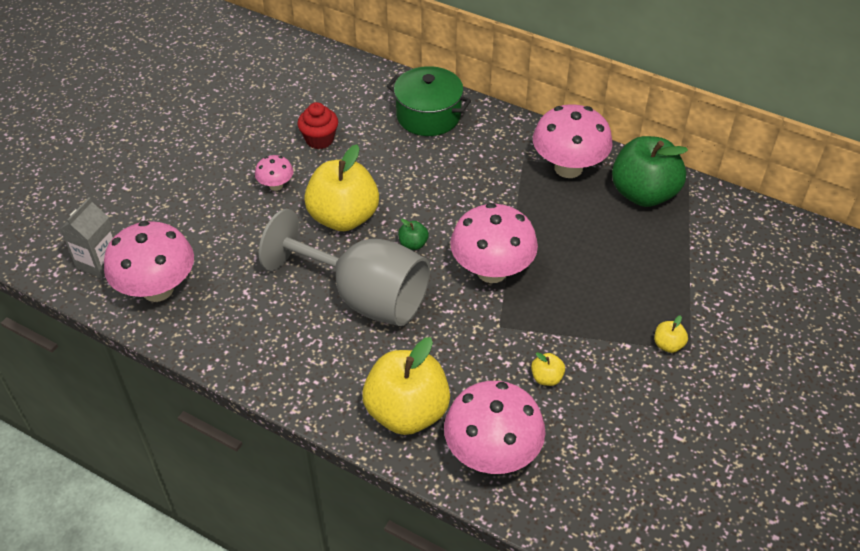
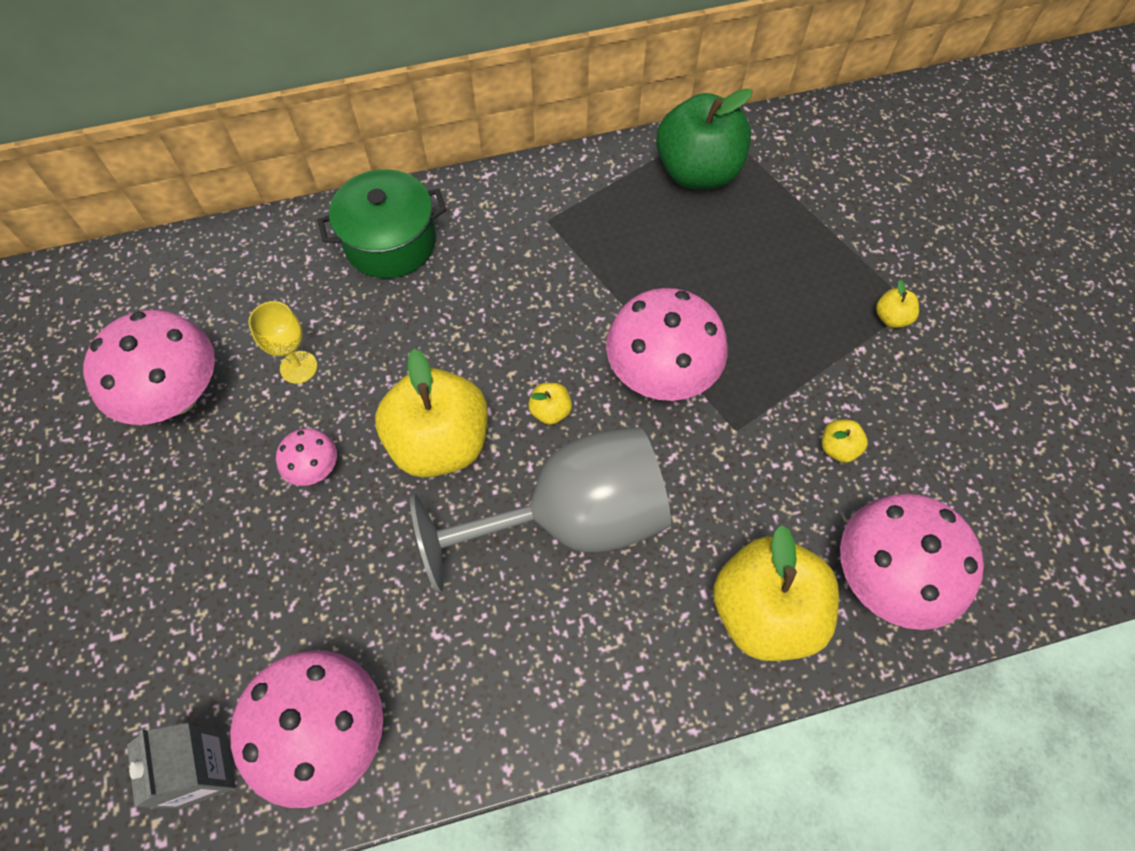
camera: 45 degrees left, 15 degrees up
red cupcake [297,102,338,149] -> yellow goblet [248,301,317,384]
green apple [398,219,429,250] -> yellow apple [528,383,572,425]
pink mushroom [533,104,613,178] -> pink mushroom moved to [83,310,215,425]

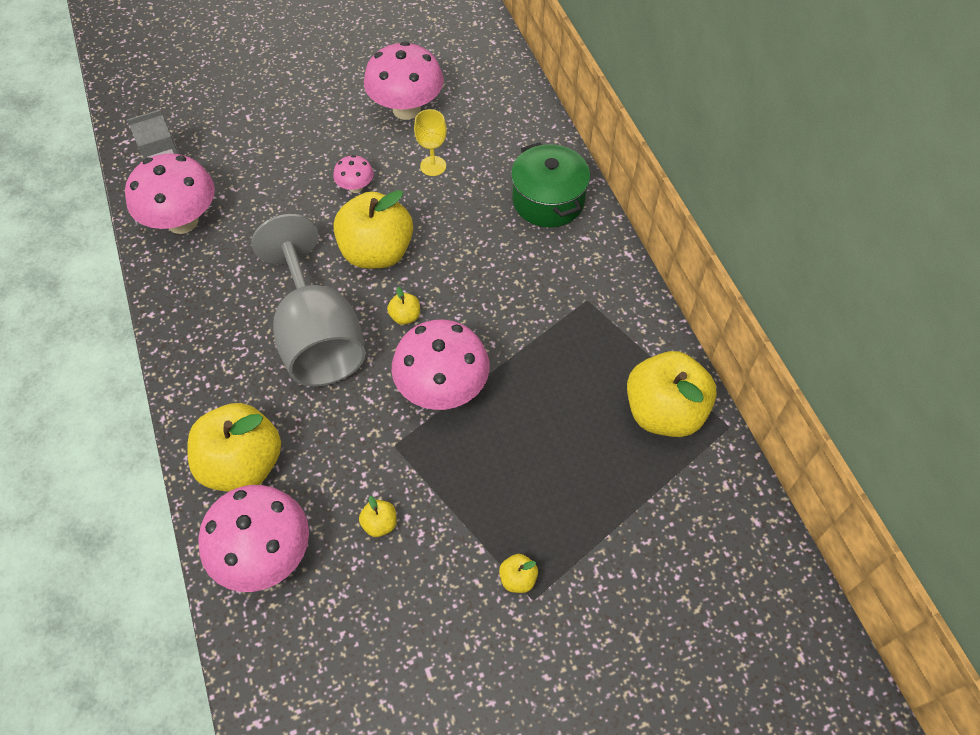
camera: 85 degrees right, 5 degrees down
green apple [656,88,752,189] -> yellow apple [627,351,717,437]

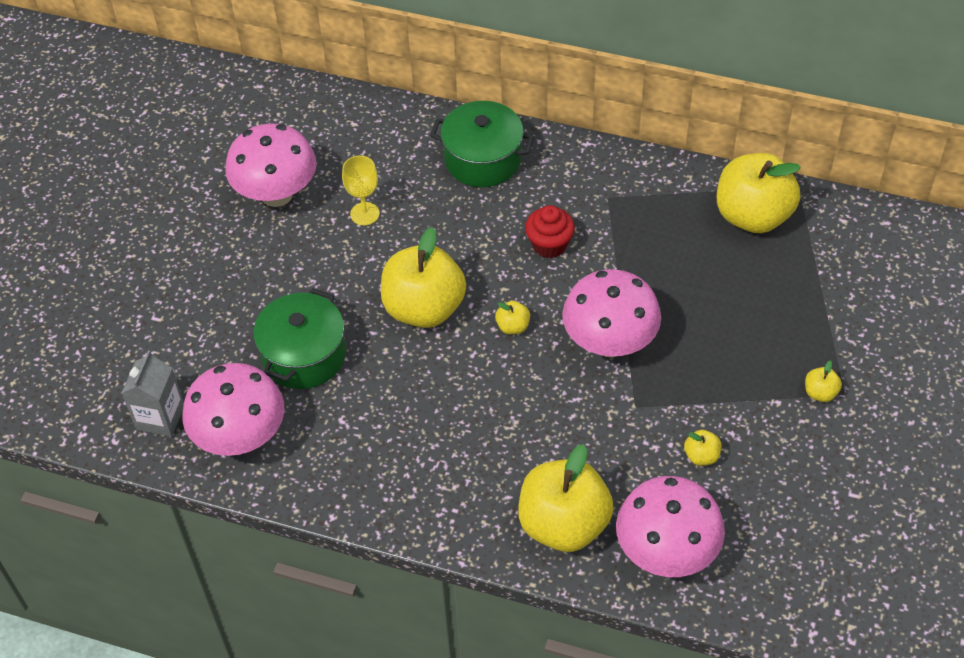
camera: 50 degrees left, 5 degrees down
grey goblet [252,214,366,386] -> none
pink mushroom [333,155,374,193] -> none
none -> green pot [253,288,346,389]
none -> red cupcake [525,205,575,258]

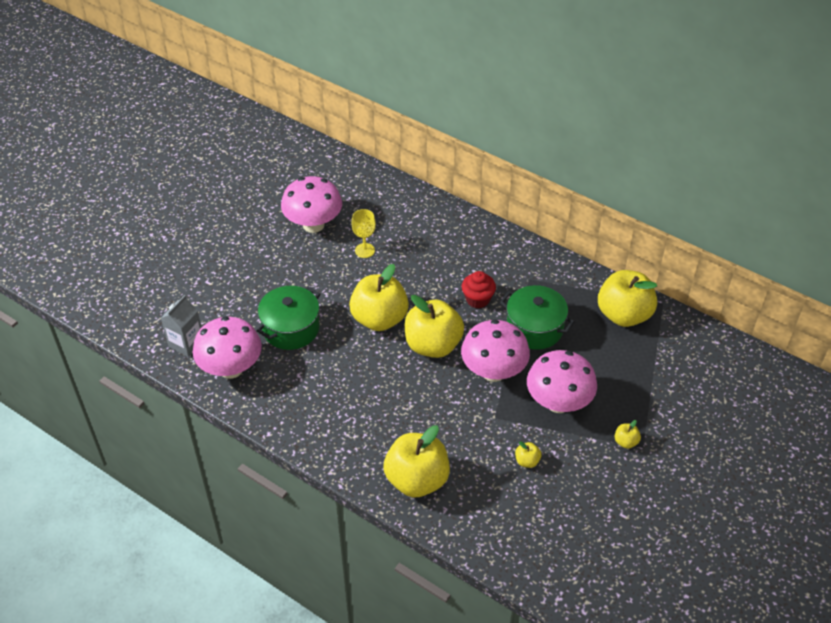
camera: 15 degrees right, 5 degrees down
green pot [430,101,534,187] -> green pot moved to [500,285,575,350]
yellow apple [495,301,530,334] -> yellow apple [405,295,464,358], size x2.46
pink mushroom [616,476,725,577] -> pink mushroom moved to [527,350,597,413]

